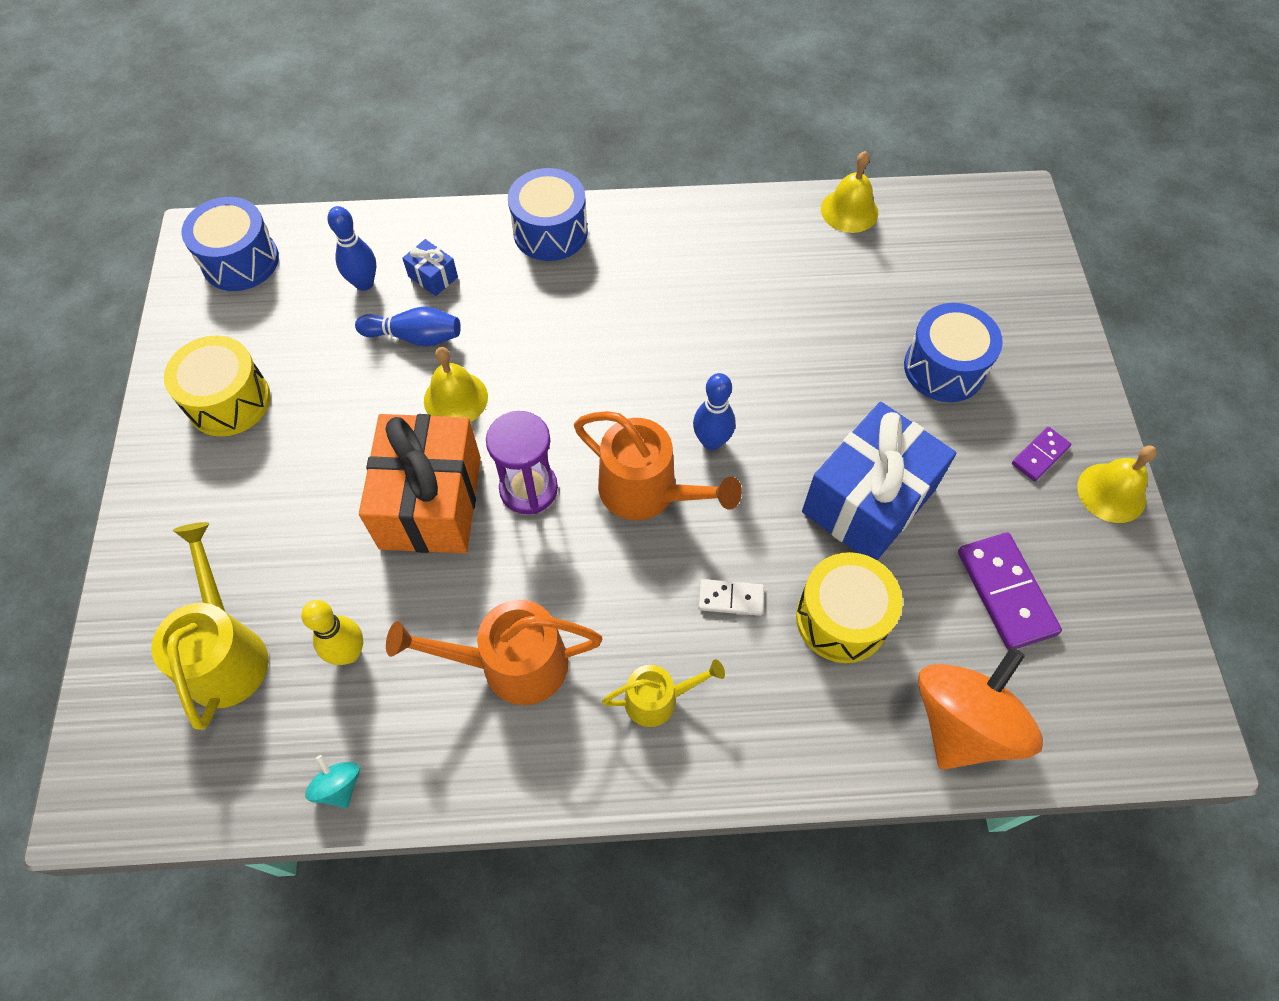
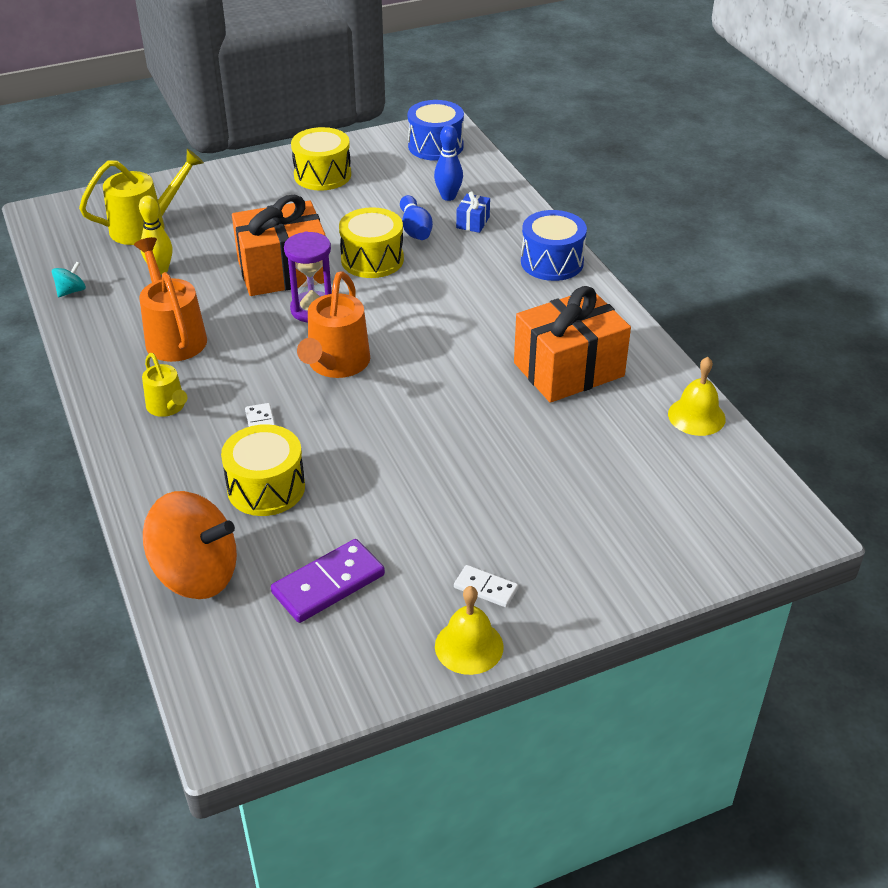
camera: 70 degrees right, 20 degrees down
yellow bell [424,347,488,422] -> yellow drum [339,207,404,278]
blue bowling pin [693,373,735,450] -> none
blue gift [802,402,957,560] -> none
blue drum [904,303,1003,402] -> none
purple domino [1012,427,1071,482] -> white domino [454,565,518,608]
none -> orange gift [514,286,631,403]

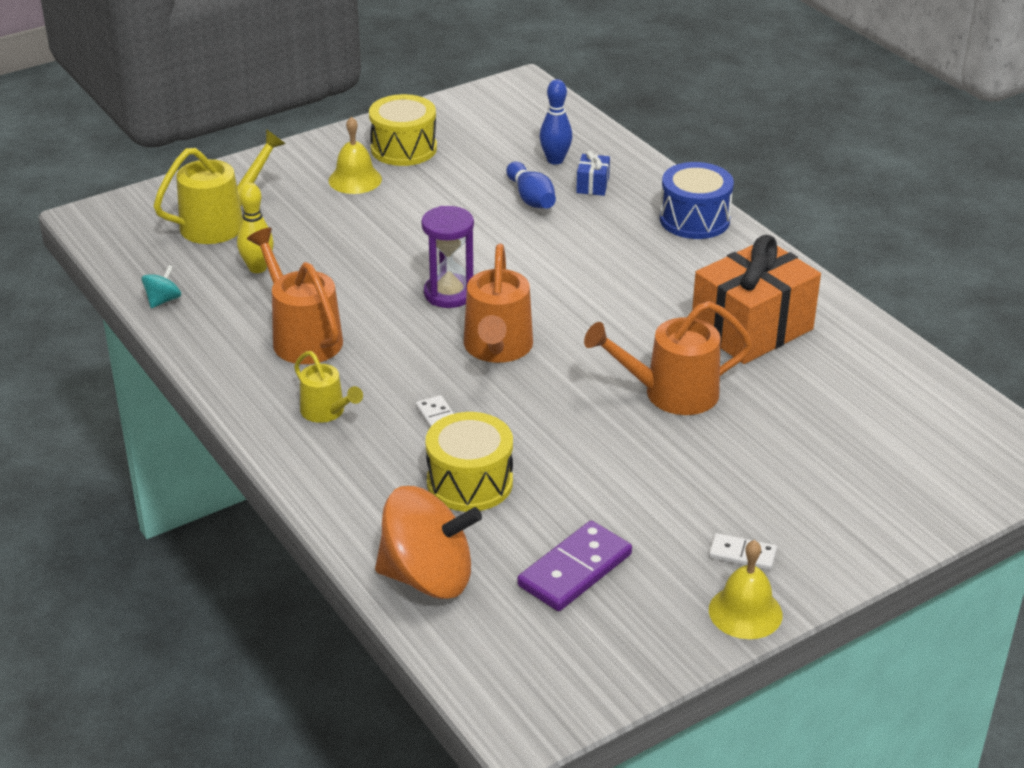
camera: 10 degrees left, 5 degrees down
orange gift [232,194,326,296] -> none
yellow drum [339,207,404,278] -> none
blue drum [408,100,464,161] -> none
yellow bell [668,357,726,436] -> yellow bell moved to [329,117,382,194]
none -> orange watering can [584,301,753,415]

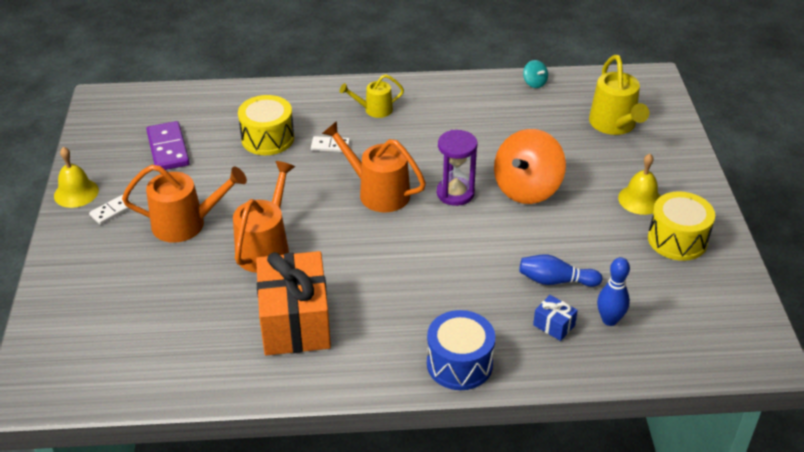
camera: 120 degrees right, 5 degrees up
yellow bowling pin [237,183,274,273] -> none
orange watering can [247,228,343,364] -> orange watering can moved to [122,165,247,243]
orange spinning top [375,486,482,599] -> orange spinning top moved to [494,129,566,204]

